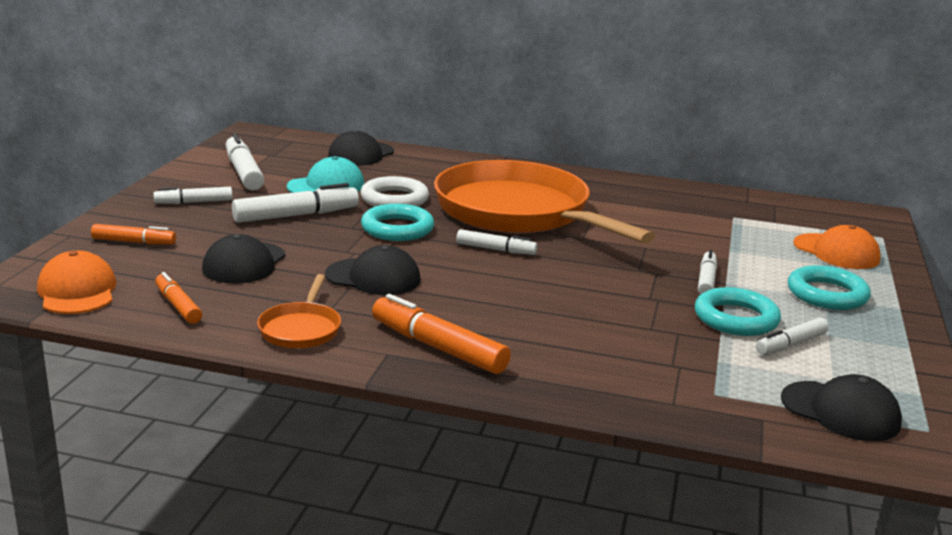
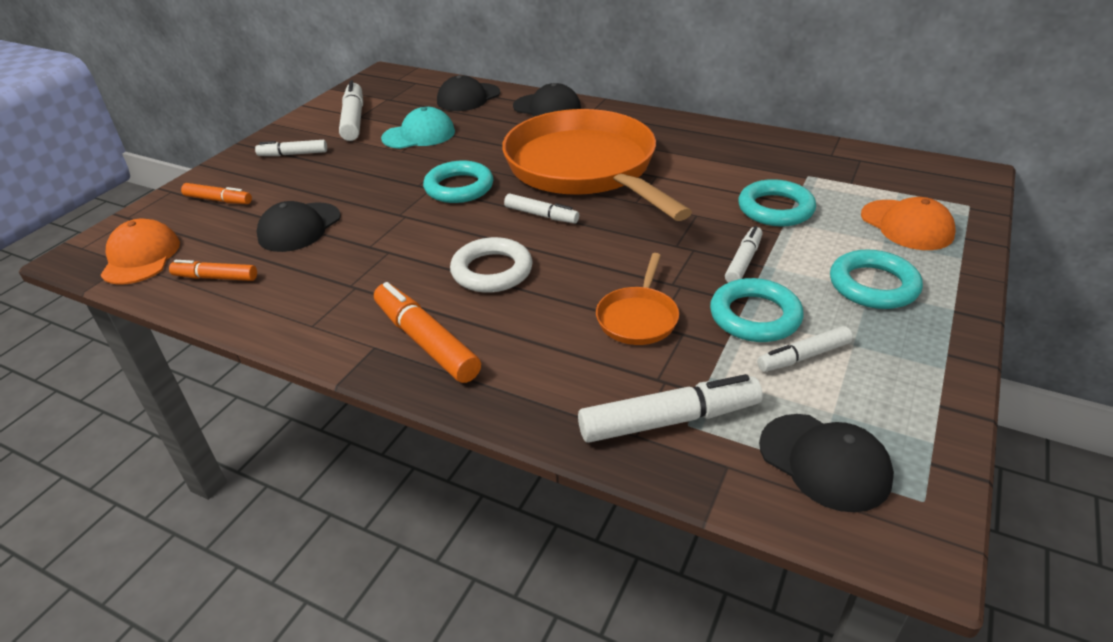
camera: 15 degrees right, 15 degrees up
orange marker [155,272,202,324] -> orange marker turned 60 degrees counterclockwise [169,260,257,281]
white marker [232,183,359,223] -> white marker moved to [578,374,763,443]
orange pan [257,274,341,349] -> orange pan moved to [596,253,679,345]
black cap [325,245,421,295] -> black cap moved to [513,83,581,117]
white ring [360,176,429,207] -> white ring moved to [450,237,533,293]
none -> turquoise ring [738,179,816,227]

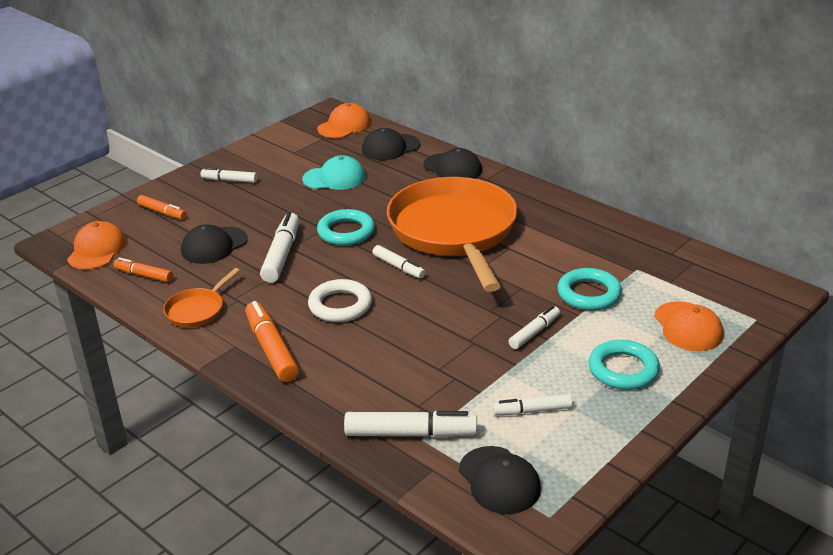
camera: 15 degrees right, 5 degrees down
white marker [339,80,363,141] -> white marker moved to [260,212,299,283]
orange pan [596,253,679,345] -> orange pan moved to [163,268,240,327]
turquoise ring [710,278,804,342] -> none
none -> orange cap [317,103,371,138]

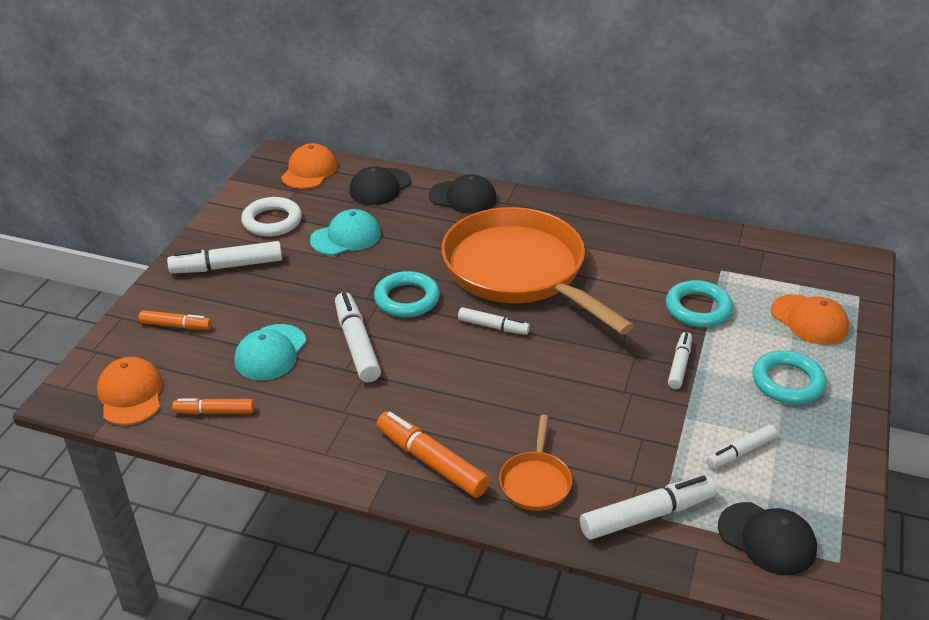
camera: 25 degrees left, 5 degrees up
orange pan [163,268,240,327] -> orange pan moved to [499,415,572,511]
black cap [181,224,248,264] -> turquoise cap [234,324,306,380]
white marker [201,167,257,183] -> white marker [167,241,282,274], size x1.63
white ring [308,279,372,322] -> white ring moved to [241,197,302,237]

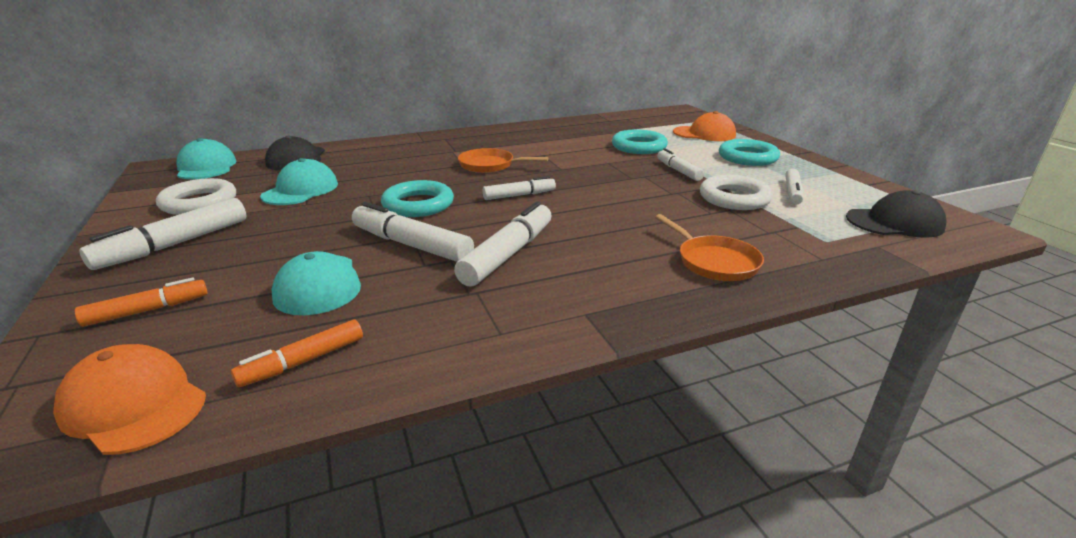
camera: 40 degrees left, 10 degrees down
orange cap [281,143,337,189] -> turquoise cap [176,138,237,179]
orange marker [376,411,490,498] -> none
black cap [429,174,497,214] -> none
orange pan [441,207,634,335] -> orange pan [458,148,549,173], size x0.41
white marker [580,475,717,540] -> white marker moved to [454,201,552,287]
none -> white ring [700,175,773,210]

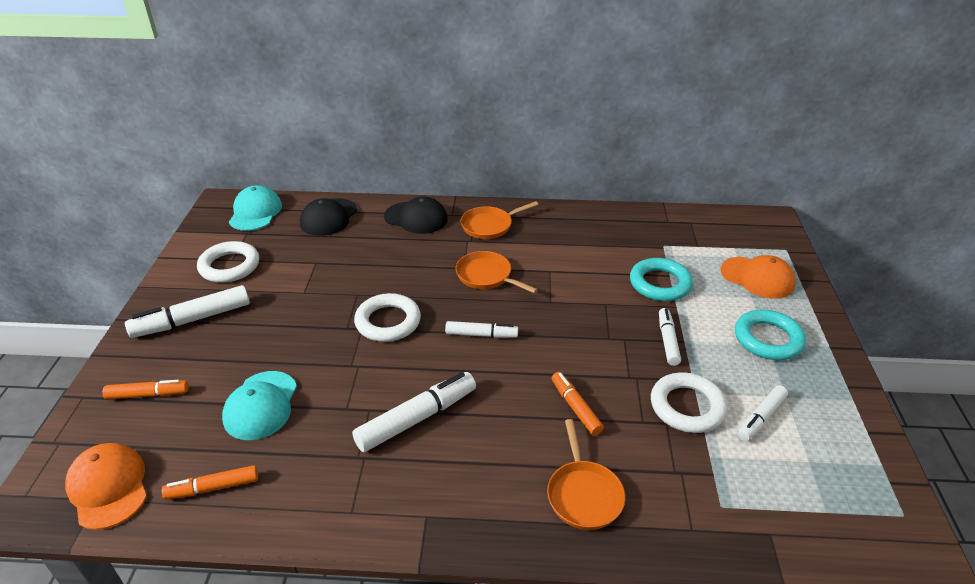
camera: 25 degrees right, 10 degrees up
turquoise cap [260,158,338,205] -> none
white marker [352,202,474,262] -> none
turquoise ring [381,180,454,217] -> white ring [354,293,421,342]
black cap [846,190,947,238] -> black cap moved to [384,196,448,234]
none -> orange pan [461,201,539,239]
none -> orange marker [552,372,604,436]

